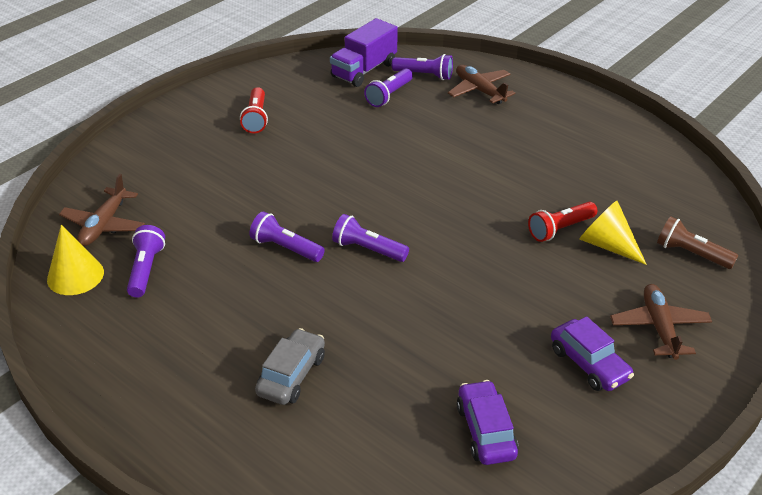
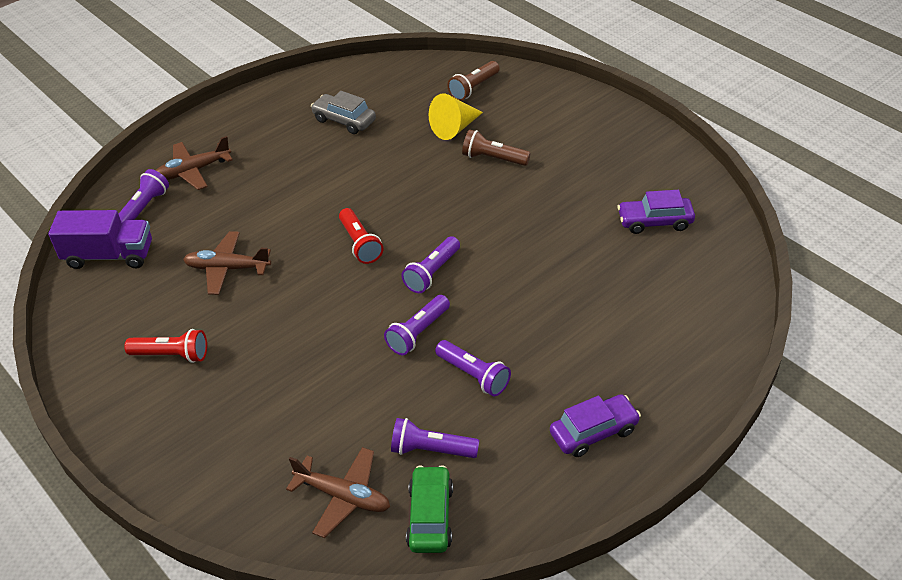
camera: 80 degrees left, 5 degrees up
yellow cone [47,225,104,295] -> green car [406,465,453,553]
grey car [255,328,325,405] -> grey car moved to [311,91,376,134]
purple truck [330,18,398,87] -> purple truck turned 45 degrees counterclockwise [48,210,152,269]
purple flashlight [364,68,413,107] -> purple flashlight moved to [435,340,511,396]
red flashlight [528,202,597,242] -> red flashlight moved to [339,208,383,264]
purple car [551,316,634,391] -> purple car moved to [550,394,641,457]
brown plane [610,284,712,360] -> brown plane moved to [183,231,271,295]
none -> brown flashlight [462,130,530,166]

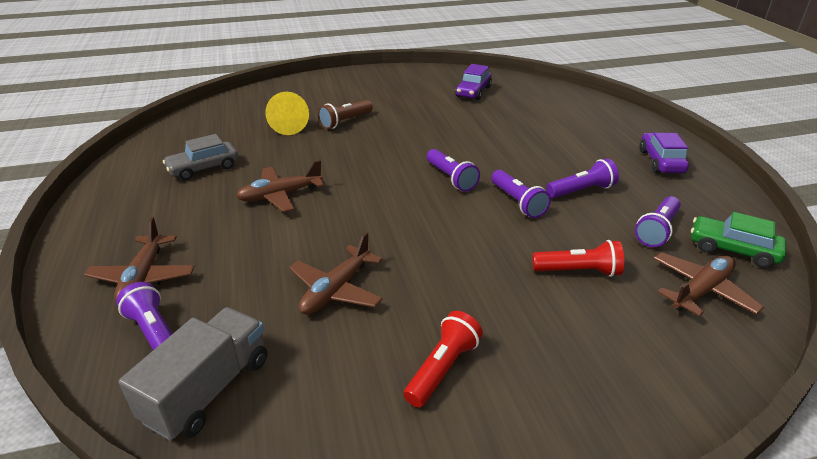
camera: 65 degrees left, 10 degrees down
purple truck [48,210,152,269] -> grey truck [118,307,267,441]
red flashlight [339,208,383,264] -> red flashlight moved to [532,240,624,277]
brown flashlight [447,61,500,101] -> none
none -> brown plane [236,160,324,212]

